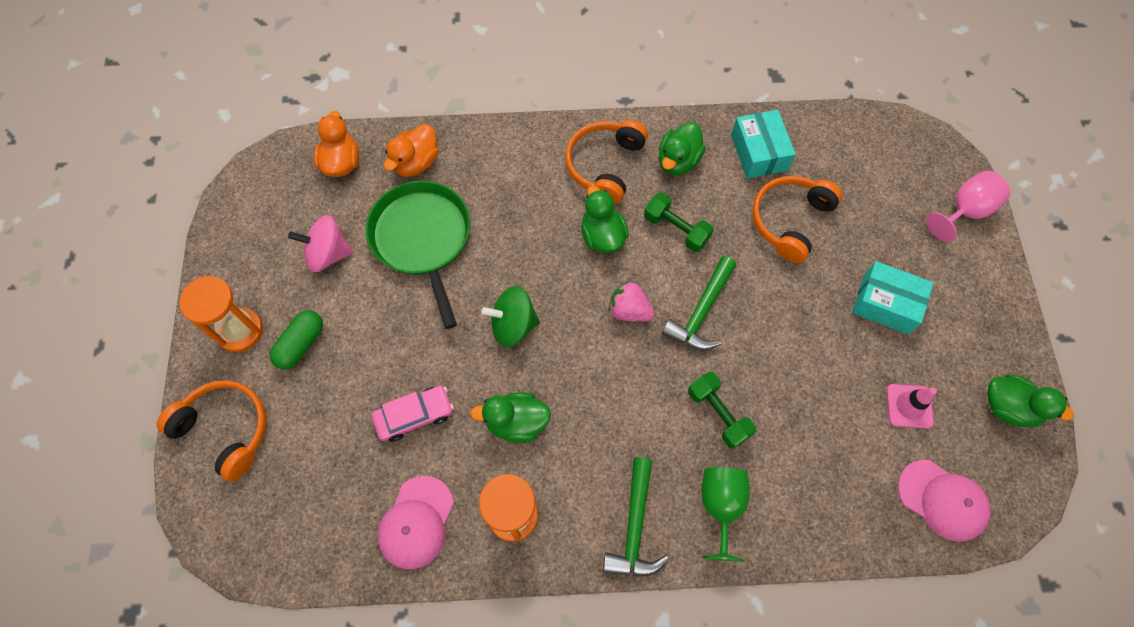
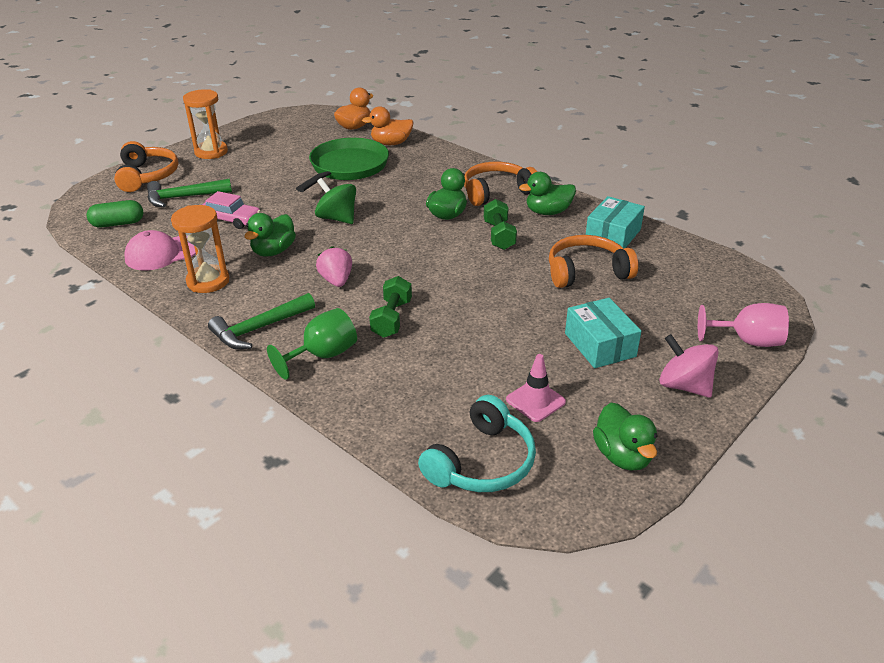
camera: 45 degrees right, 30 degrees down
green capsule [269,310,323,370] -> green capsule moved to [87,200,143,228]
pink spinning top [288,215,353,272] -> pink spinning top moved to [659,334,719,398]
green duck [470,392,551,443] -> green duck turned 105 degrees counterclockwise [244,213,296,257]
pink strawberry [608,281,654,322] -> pink strawberry moved to [316,246,352,287]
green hammer [662,256,736,350] -> green hammer moved to [147,179,232,207]
pink cap [898,460,991,542] -> turquoise headphones [418,395,536,492]

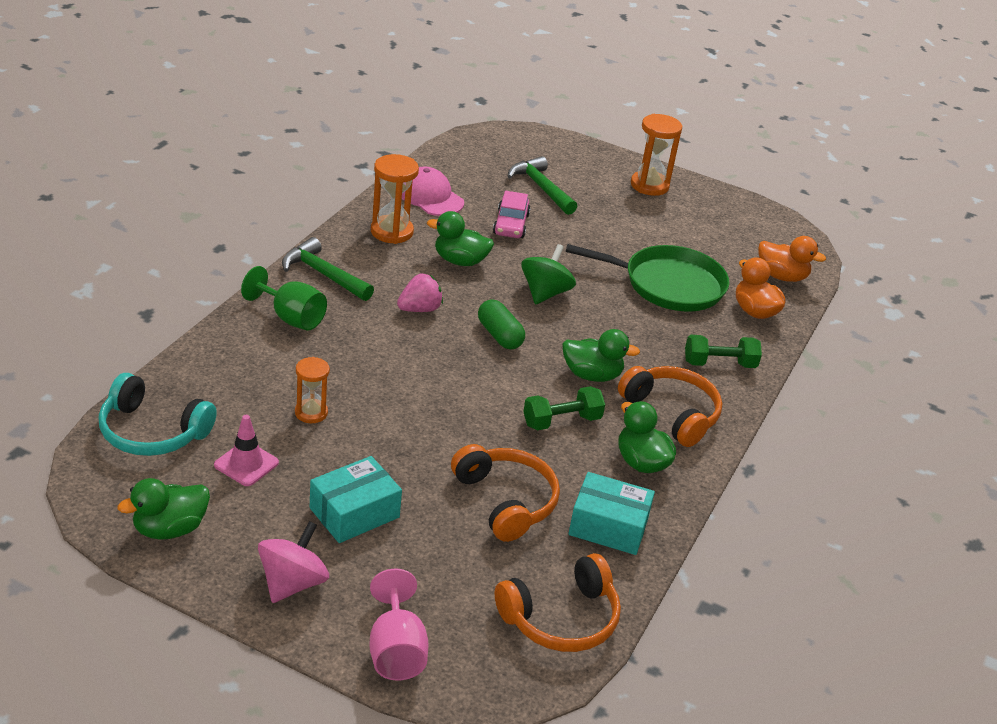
camera: 70 degrees right, 0 degrees up
green capsule [87,200,143,228] -> green capsule moved to [478,299,525,350]
orange headphones [114,141,178,192] -> orange headphones moved to [494,553,621,652]
green dumbbell [369,276,412,338] -> green dumbbell moved to [685,335,762,368]
none -> orange hourglass [295,357,330,423]

